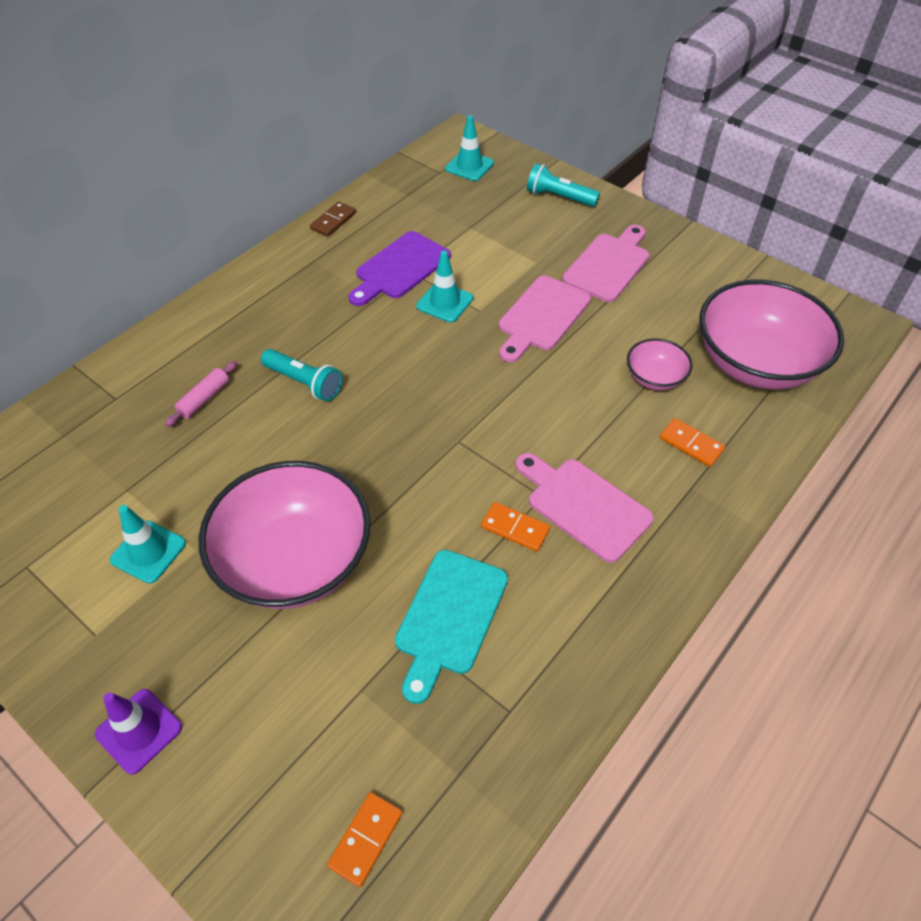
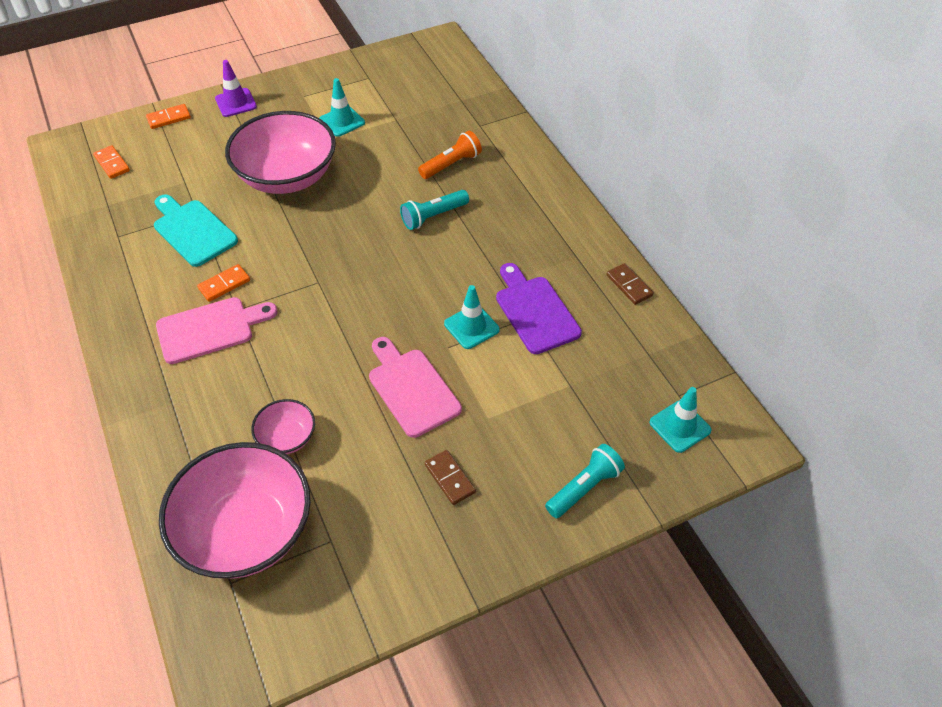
camera: 115 degrees right, 0 degrees up
pink rolling pin [165,361,237,427] -> orange flashlight [418,131,482,179]
pink cutting board [562,225,649,302] -> brown domino [424,450,476,505]
orange domino [660,418,725,467] -> orange domino moved to [146,104,191,129]

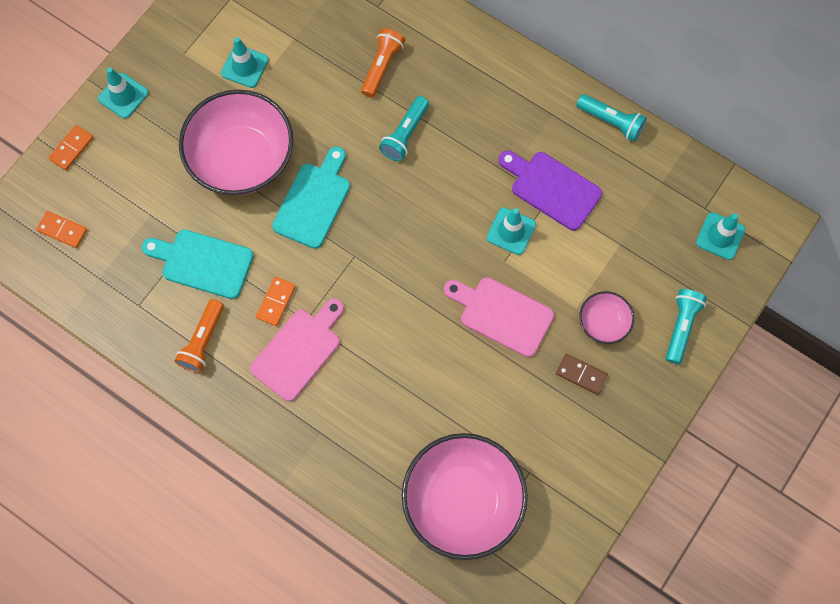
camera: 30 degrees left, 20 degrees up
purple traffic cone [215,60,257,117] -> turquoise traffic cone [98,67,149,119]
pink bowl [251,399,315,454] -> pink bowl moved to [579,291,634,344]
brown domino [606,263,654,305] -> turquoise flashlight [576,94,647,142]
none -> orange flashlight [175,299,224,373]
none -> turquoise cutting board [272,146,350,249]

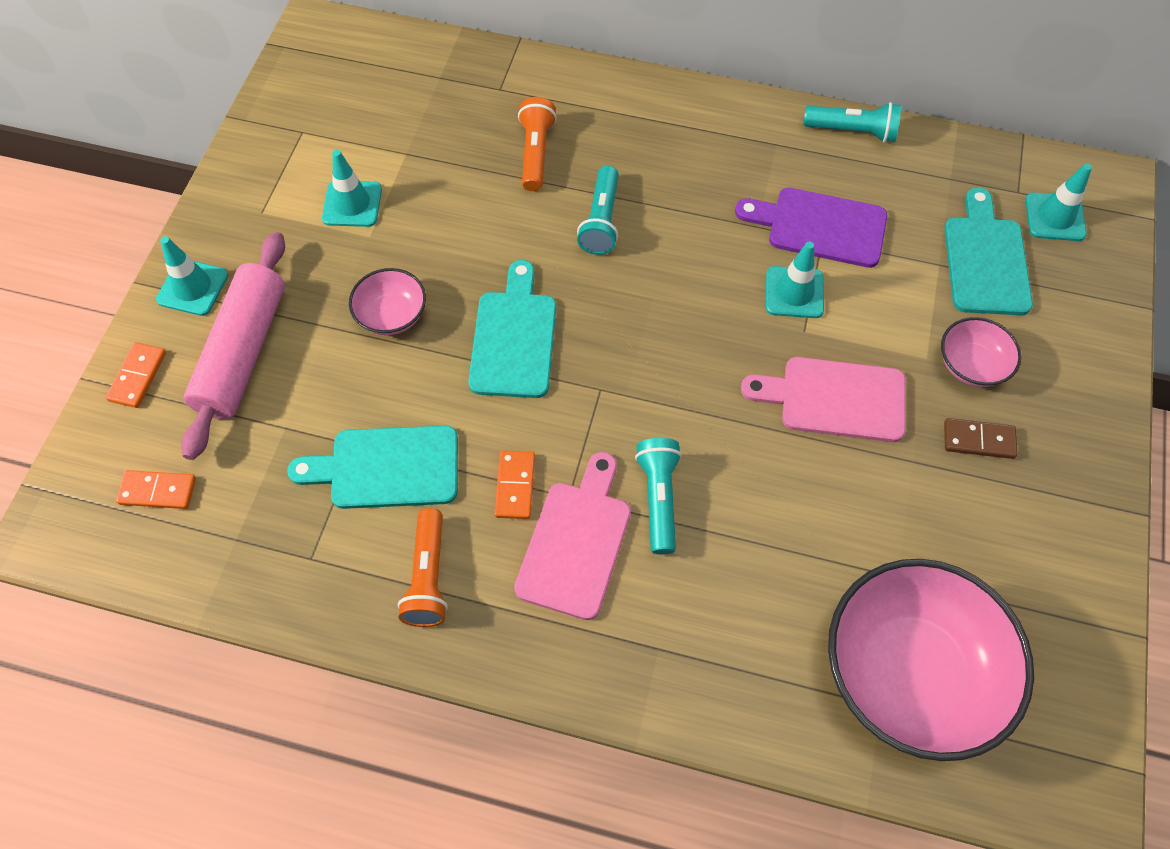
camera: 20 degrees left, 10 degrees down
pink bowl [179,90,293,195] -> pink bowl [349,268,426,335], size x0.47
turquoise flashlight [666,289,707,364] -> turquoise flashlight moved to [635,438,682,555]
none -> pink rolling pin [181,232,285,460]
none -> turquoise cutting board [944,187,1033,315]

